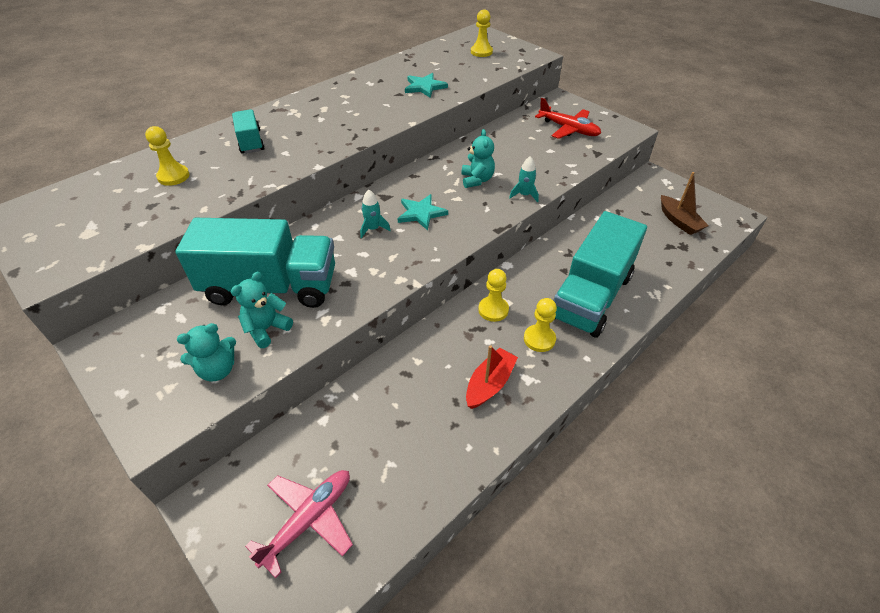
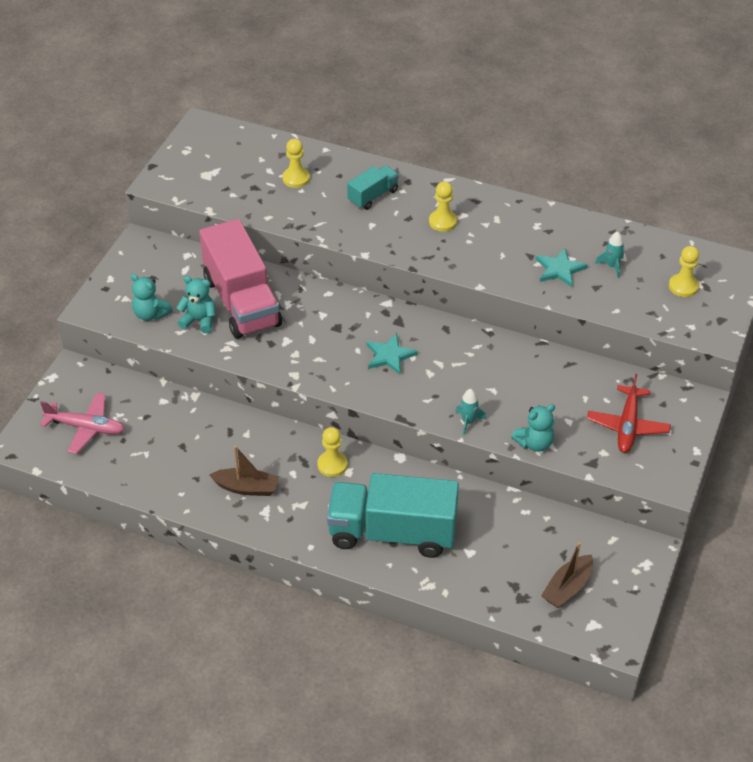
camera: 65 degrees right, 0 degrees up
turquoise truck [175,218,335,308] -> pink truck [199,219,282,339]
turquoise rocket [360,190,391,238] -> turquoise rocket moved to [595,231,624,278]
turquoise teddy bear [461,129,495,188] -> turquoise teddy bear moved to [511,404,555,452]
red boat [466,345,518,409] -> brown boat [209,446,279,496]
yellow pawn [524,298,557,352] -> yellow pawn moved to [429,182,457,232]

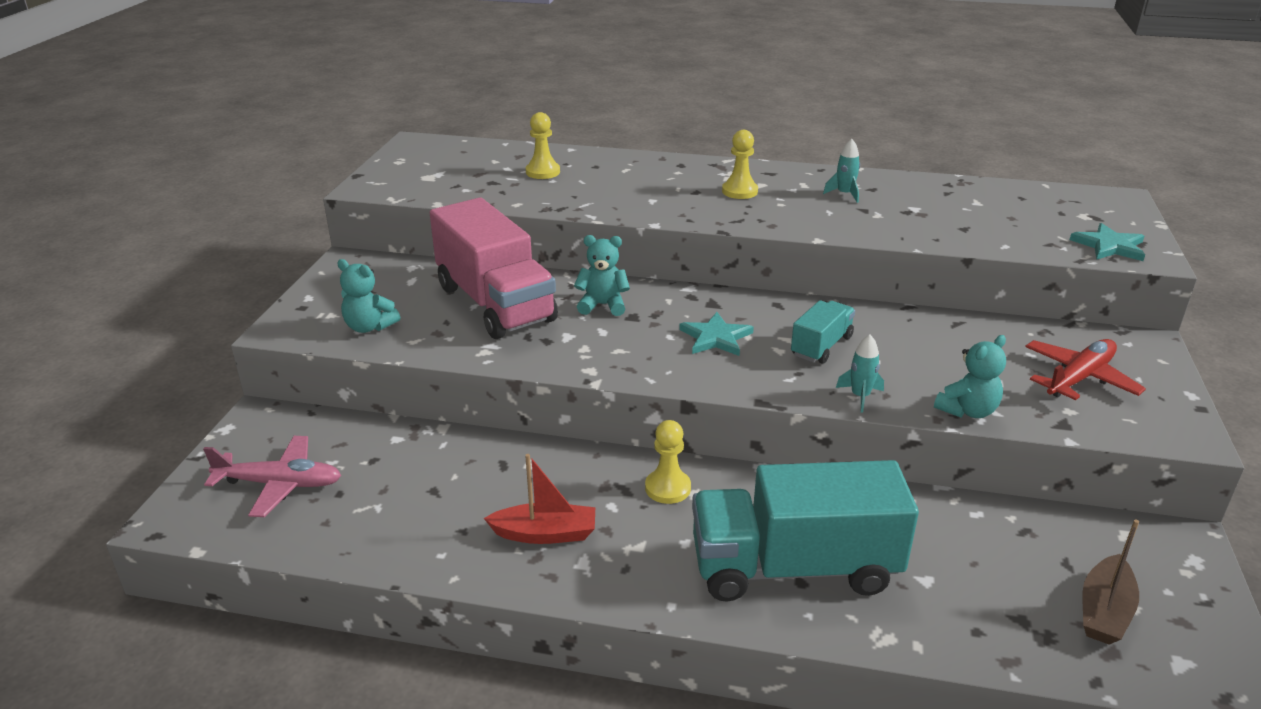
camera: 10 degrees left, 15 degrees down
turquoise teddy bear [177,276,216,333] -> turquoise teddy bear moved to [574,235,630,316]
brown boat [209,446,279,496] -> red boat [484,454,595,544]
turquoise truck [347,165,399,210] -> turquoise truck moved to [791,300,855,364]
turquoise star [536,248,588,287] -> turquoise star moved to [1070,223,1145,261]
red plane [587,374,671,453] -> red plane turned 135 degrees counterclockwise [1025,339,1146,400]
turquoise rocket [595,231,624,278] -> turquoise rocket moved to [823,139,860,203]
yellow pawn [669,246,699,297] -> none

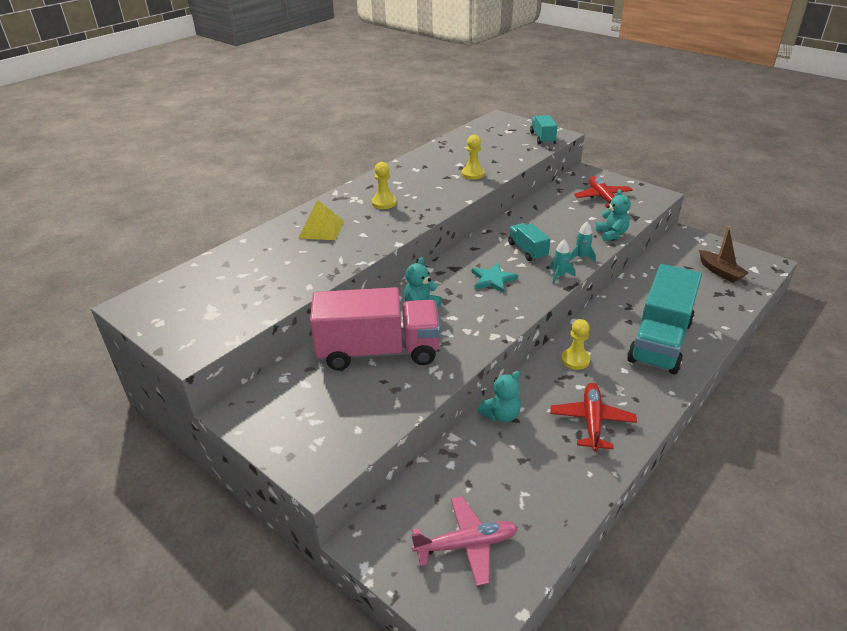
camera: 60 degrees left, 5 degrees up
pink plane [203,436,341,517] -> pink plane turned 45 degrees clockwise [411,496,518,586]
turquoise teddy bear [337,259,400,333] -> turquoise teddy bear moved to [478,371,521,423]
red boat [484,454,595,544] -> red plane [551,383,637,452]
yellow pawn [526,112,560,179] -> yellow pawn moved to [462,135,485,180]
turquoise rocket [823,139,860,203] -> turquoise rocket moved to [550,239,576,284]
turquoise star [1070,223,1145,261] -> turquoise truck [530,115,558,144]
none -> yellow pyramid [298,199,344,240]

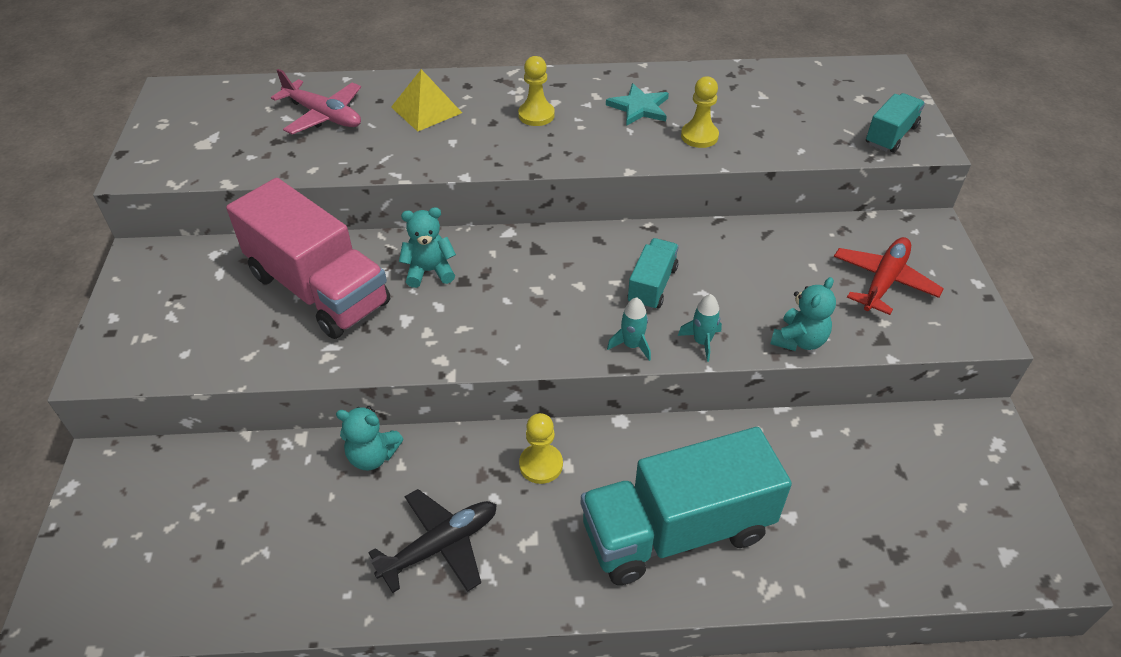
camera: 45 degrees right, 10 degrees up
pink plane [411,496,518,586] -> pink plane moved to [271,69,361,134]
turquoise star [472,263,518,293] -> turquoise star moved to [606,83,669,126]
red plane [551,383,637,452] -> black plane [368,489,497,593]
brown boat [699,226,749,283] -> none

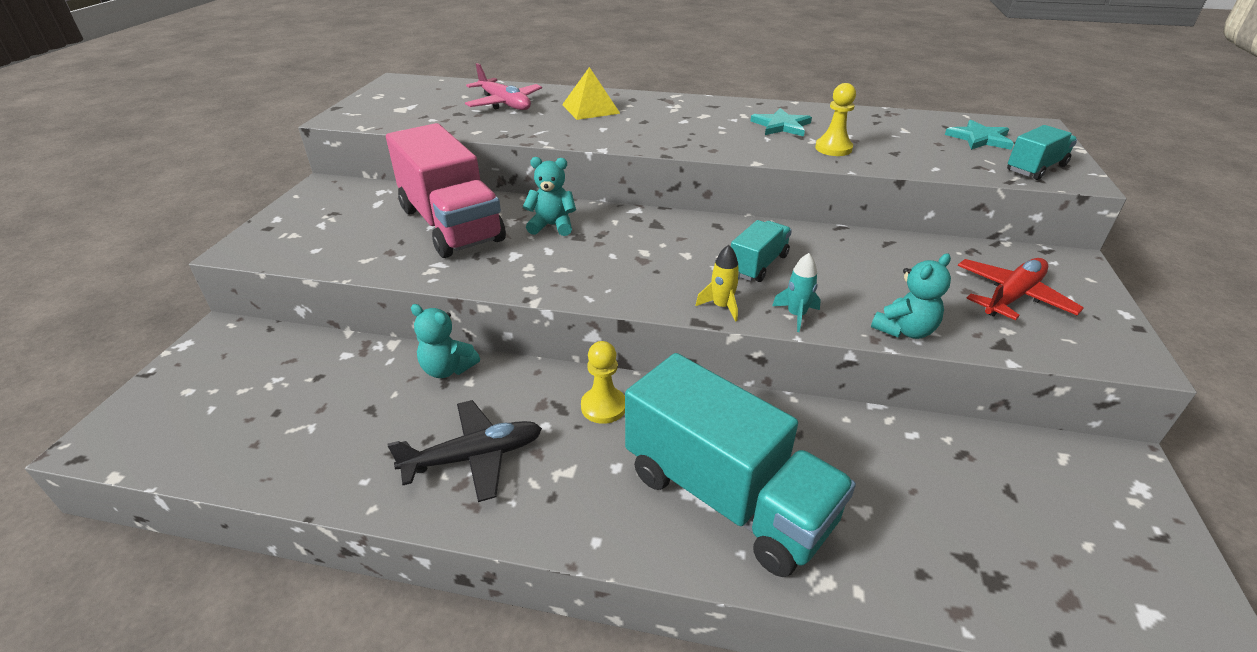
camera: 15 degrees right, 10 degrees down
yellow pawn [518,56,555,126] -> none
turquoise truck [581,427,792,585] -> turquoise truck turned 135 degrees counterclockwise [625,353,856,577]
turquoise rocket [607,297,651,361] -> yellow rocket [696,245,740,322]
none -> turquoise star [945,120,1014,150]

